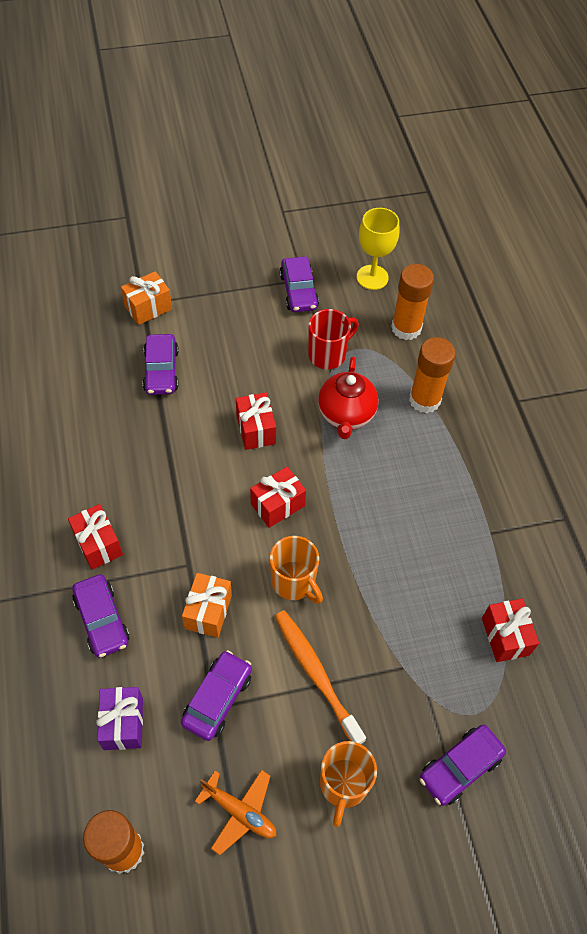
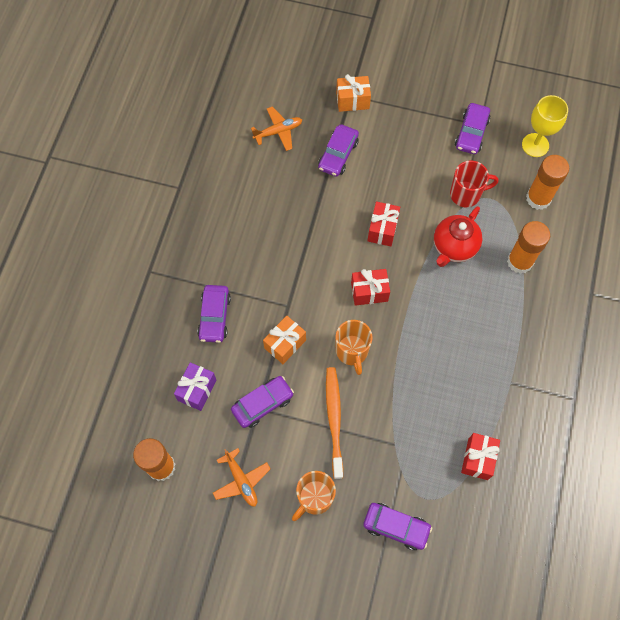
camera: 30 degrees right, 10 degrees up
red gift [68,504,123,570] -> none
purple car [420,725,506,806] -> purple car turned 150 degrees counterclockwise [363,503,432,550]
none -> orange plane [251,106,302,151]

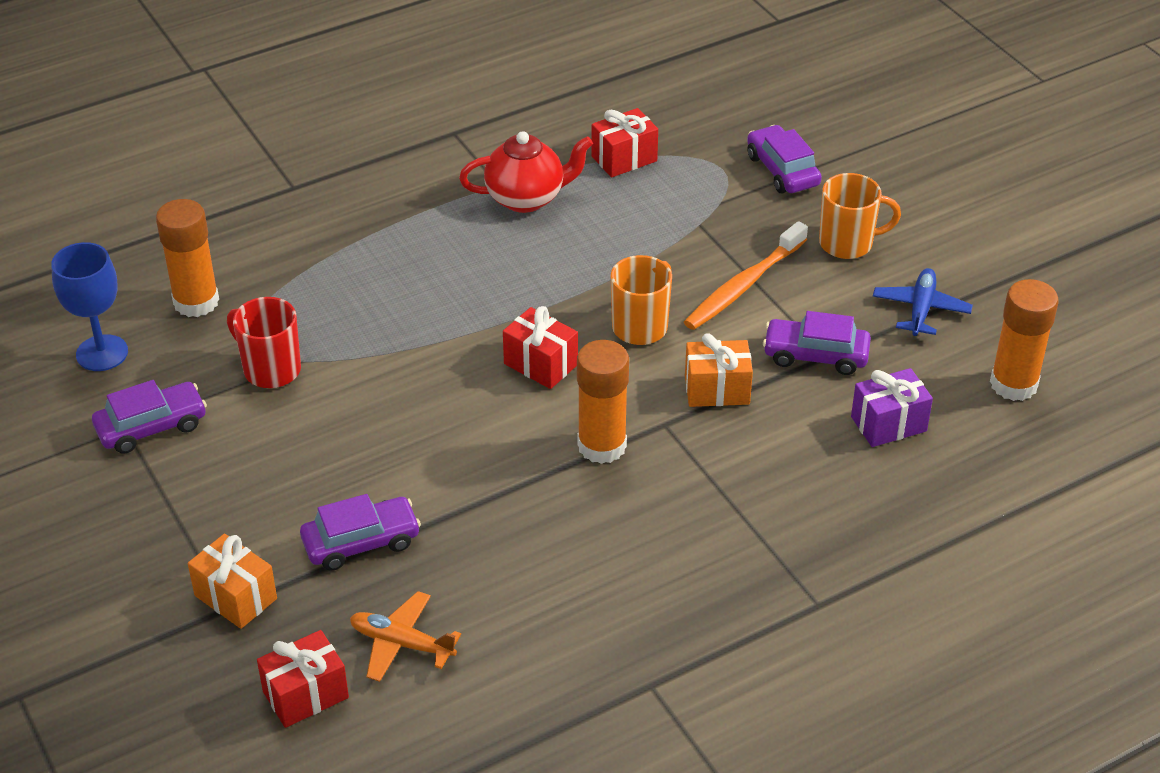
camera: 135 degrees left, 25 degrees down
purple car [197,285,231,343] -> none
orange plane [213,448,271,507] -> blue plane [873,268,973,336]
red gift [368,202,400,246] -> red gift moved to [257,630,349,728]
red teapot [434,206,482,267] -> red teapot moved to [459,131,593,213]
orange glue stick [507,221,550,274] -> orange glue stick moved to [577,340,629,464]
yellow goblet [522,95,568,157] -> blue goblet [51,242,128,371]

